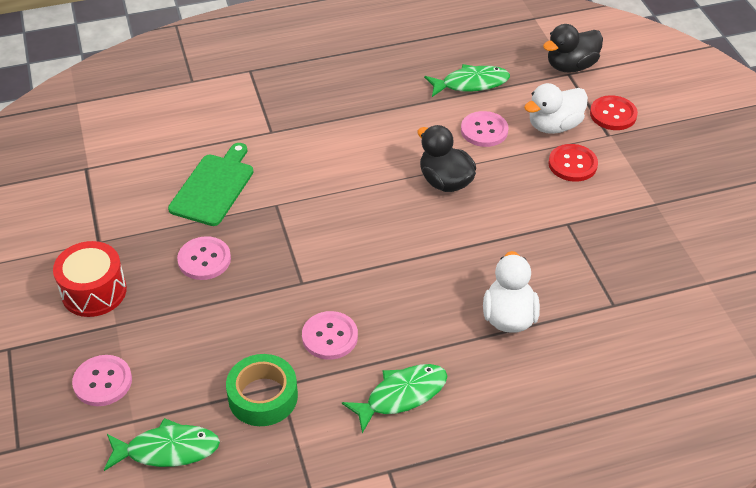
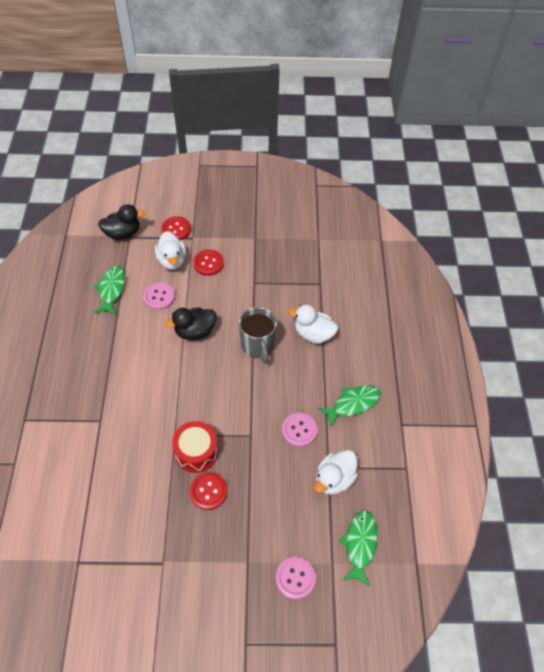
camera: 75 degrees left, 10 degrees up
red drum [53,241,127,317] -> red drum moved to [172,421,218,473]
green cutting board [168,143,253,226] -> none
pink button [177,236,231,280] -> red button [190,472,227,510]
green tape [226,354,298,426] -> white duck [314,450,358,495]
green fish [342,364,447,433] -> green fish turned 75 degrees clockwise [319,385,381,427]
black duck [543,24,603,72] -> black duck turned 90 degrees counterclockwise [98,204,145,240]
none -> grey mug [239,307,277,363]

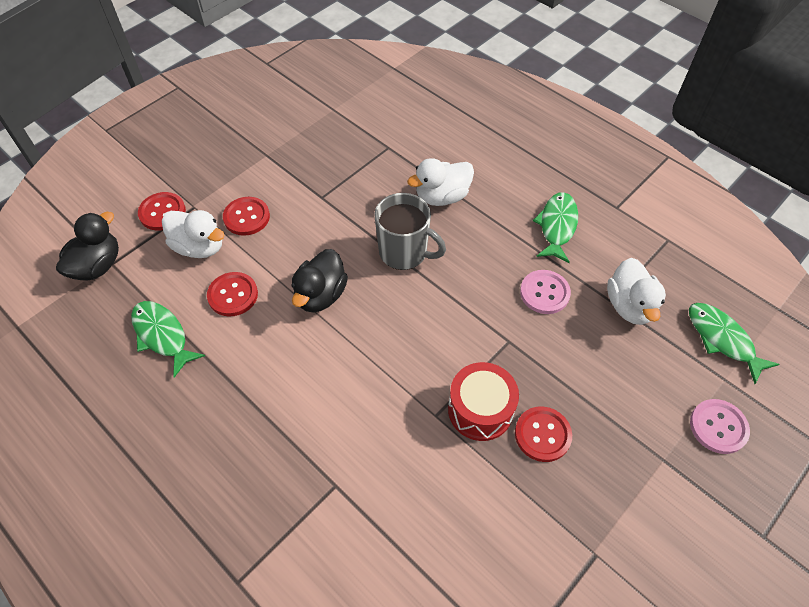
camera: 45 degrees left, 0 degrees up
pink button [143,282,175,310] -> red button [207,272,258,317]

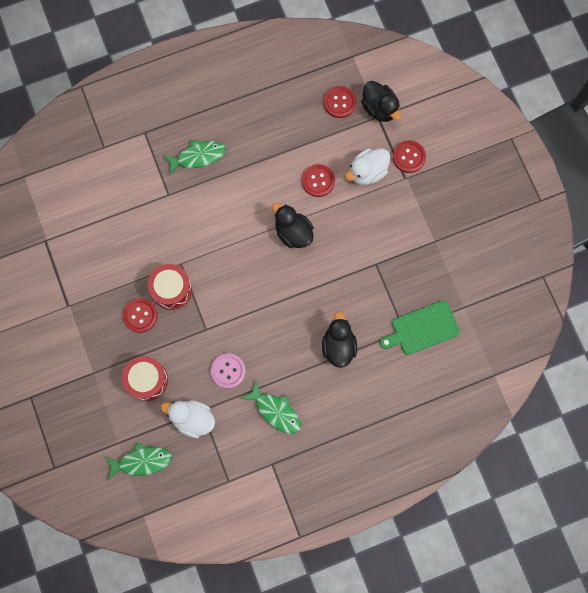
camera: 115 degrees right, 20 degrees up
green fish [131,301,205,377] -> green fish moved to [164,140,226,176]
red button [223,197,270,236] -> red button moved to [324,86,356,118]
grey mug [374,193,446,270] -> none
white duck [407,158,474,206] -> black duck [322,311,357,368]
pink button [690,399,750,454] -> none
none -> red drum [122,356,168,401]
none -> green cutting board [380,300,460,355]

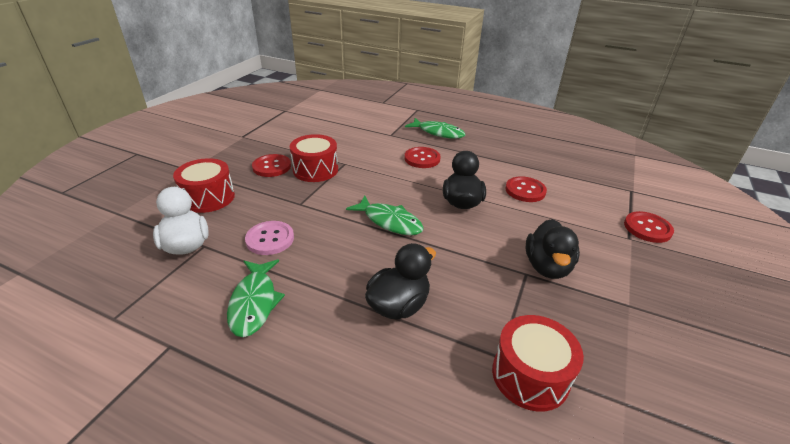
camera: 45 degrees right, 40 degrees down
green fish [105,442,172,481] -> green fish moved to [346,196,424,235]
red button [324,86,356,118] -> red button moved to [405,147,441,168]
white duck [345,148,390,185] -> none
black duck [361,81,401,122] -> black duck moved to [526,219,580,279]
green cutting board [380,300,460,355] -> red drum [492,315,584,412]

